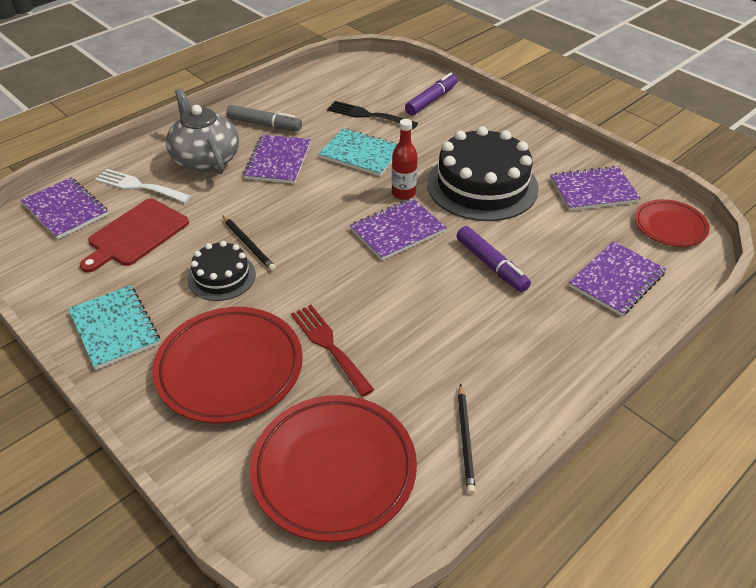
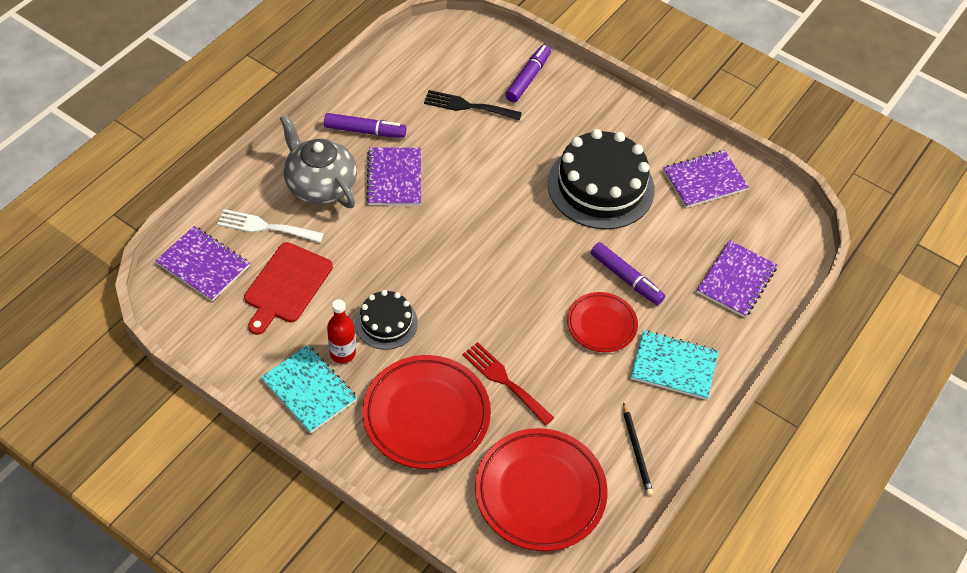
camera: 15 degrees left, 10 degrees up
black pencil [222,215,276,271] -> none
grey marker [226,105,302,131] -> purple marker [324,113,406,138]
turquoise notebook [318,128,398,176] -> turquoise notebook moved to [631,330,718,400]
purple notebook [350,198,446,260] -> none
red bottle [392,119,418,200] -> red bottle moved to [327,299,356,363]
red plate [635,199,710,247] -> red plate moved to [567,292,638,352]

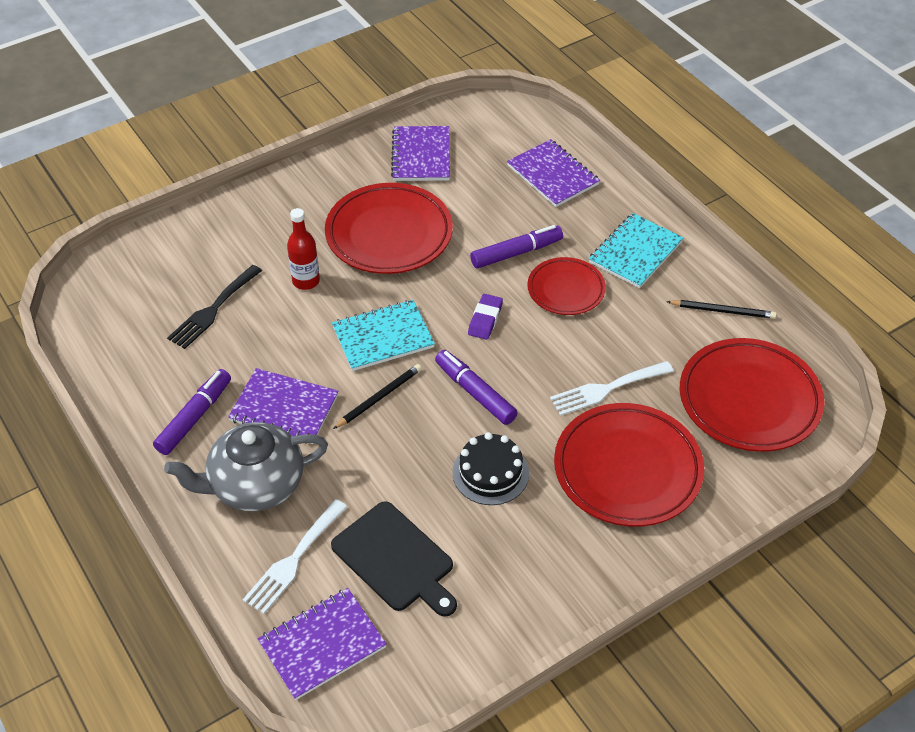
camera: 65 degrees left, 5 degrees down
red cutting board [244,242,333,335] -> black cutting board [331,501,457,617]
turquoise notebook [261,345,357,433] -> turquoise notebook moved to [332,300,435,371]
red bottle [327,299,356,363] -> red bottle moved to [287,208,320,290]
red fork [462,342,554,426] -> white fork [550,361,674,416]
purple marker [505,44,551,102] -> purple marker moved to [435,350,518,425]
black cake [548,129,655,229] -> red plate [325,183,453,274]
none -> black pencil [333,364,422,429]
none -> purple eraser [468,294,503,340]

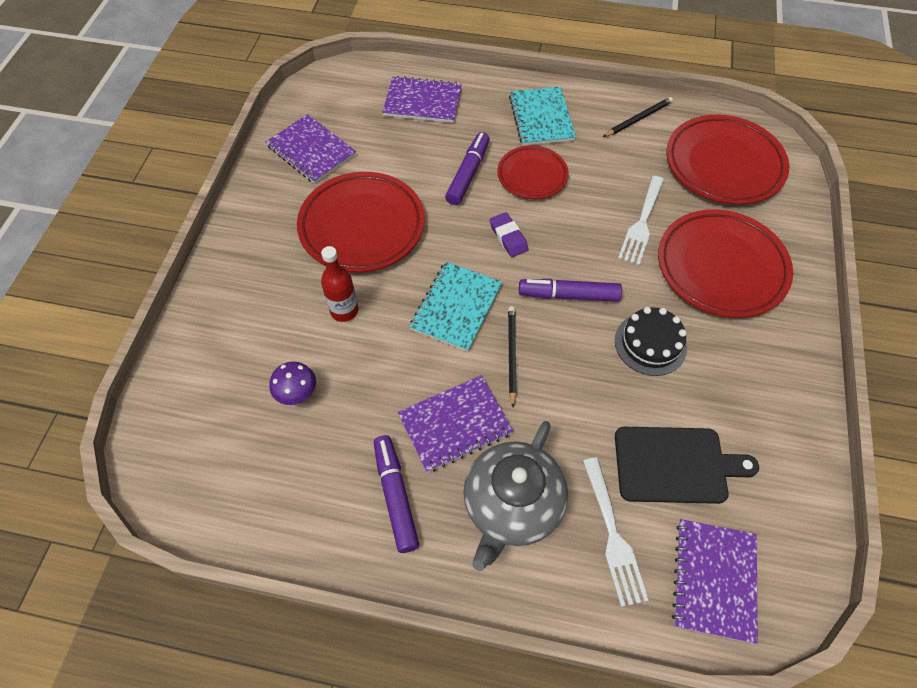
camera: 45 degrees left, 10 degrees up
black fork [167,265,262,349] -> purple mushroom [269,361,316,405]

